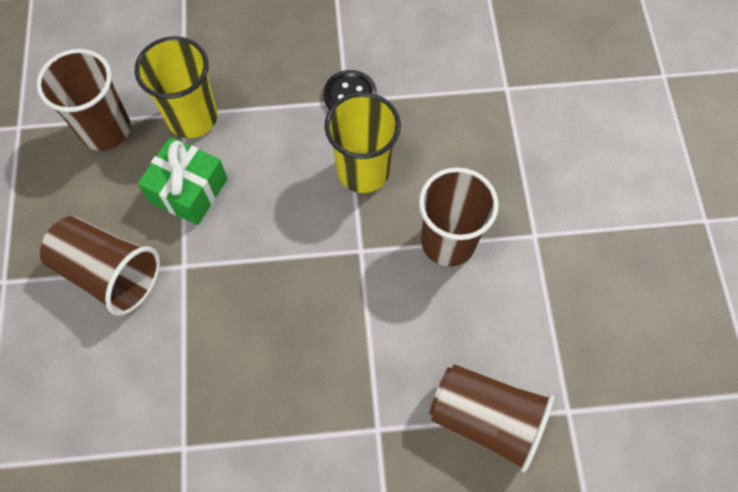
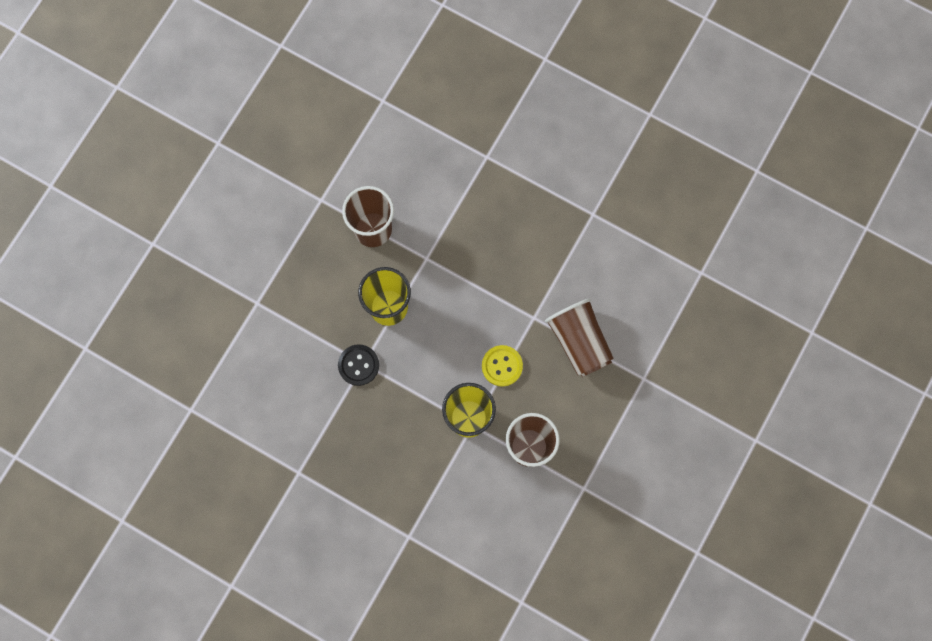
camera: 145 degrees left, 10 degrees up
green gift [137,137,228,225] -> yellow button [482,345,523,387]
brown cup [429,363,554,472] -> none

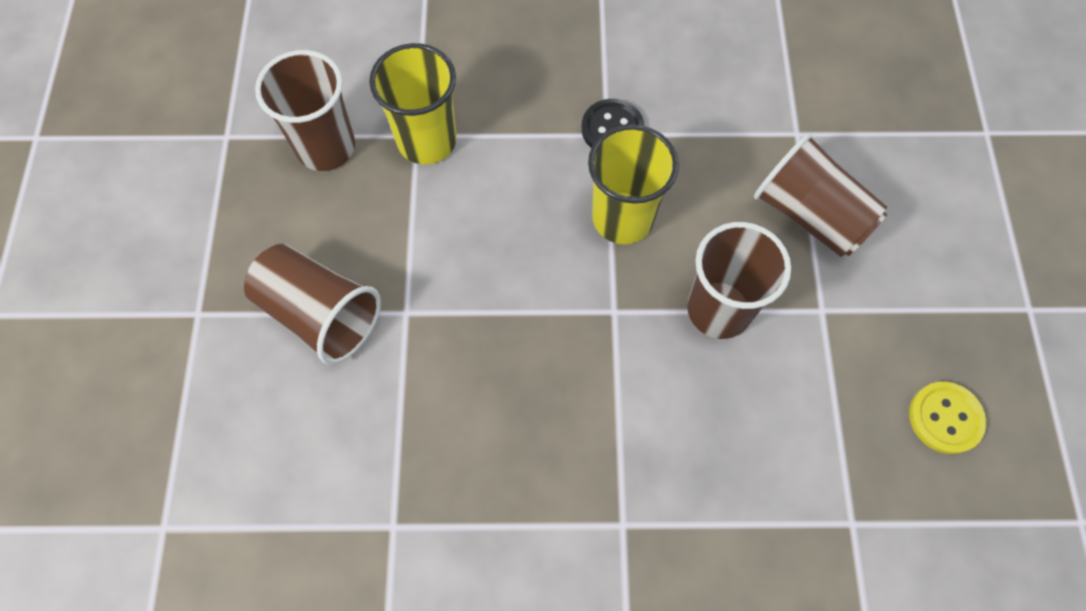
camera: 150 degrees right, 10 degrees down
yellow button [482,345,523,387] -> yellow button moved to [909,382,986,454]
none -> brown cup [754,133,887,257]

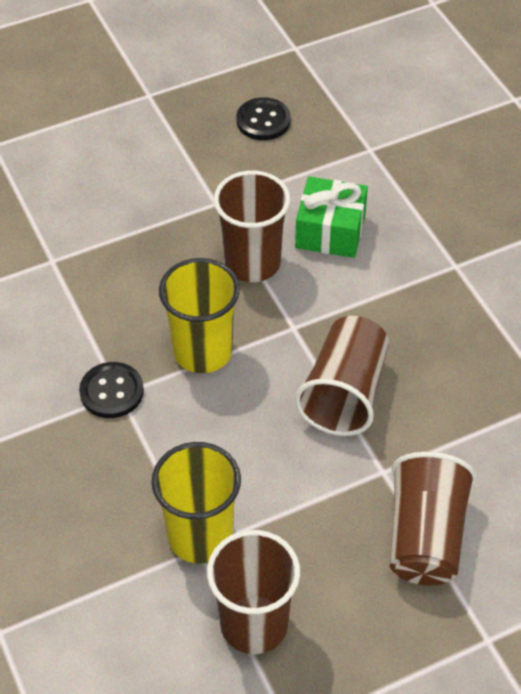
camera: 115 degrees left, 15 degrees down
brown cup [754,133,887,257] -> brown cup moved to [295,316,389,436]
yellow button [909,382,986,454] -> black button [236,97,291,140]
none -> green gift [295,177,368,258]

